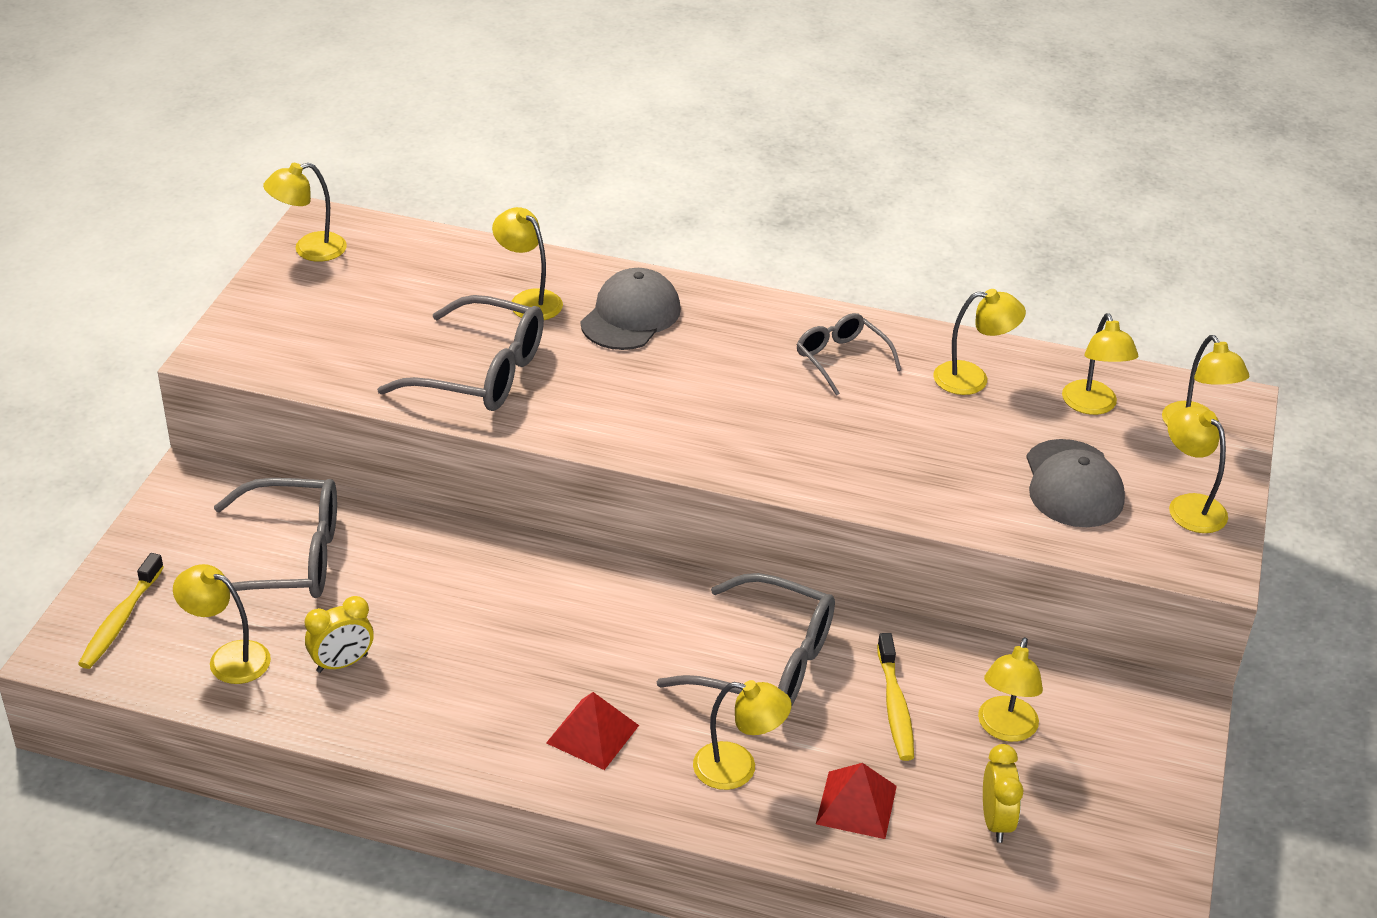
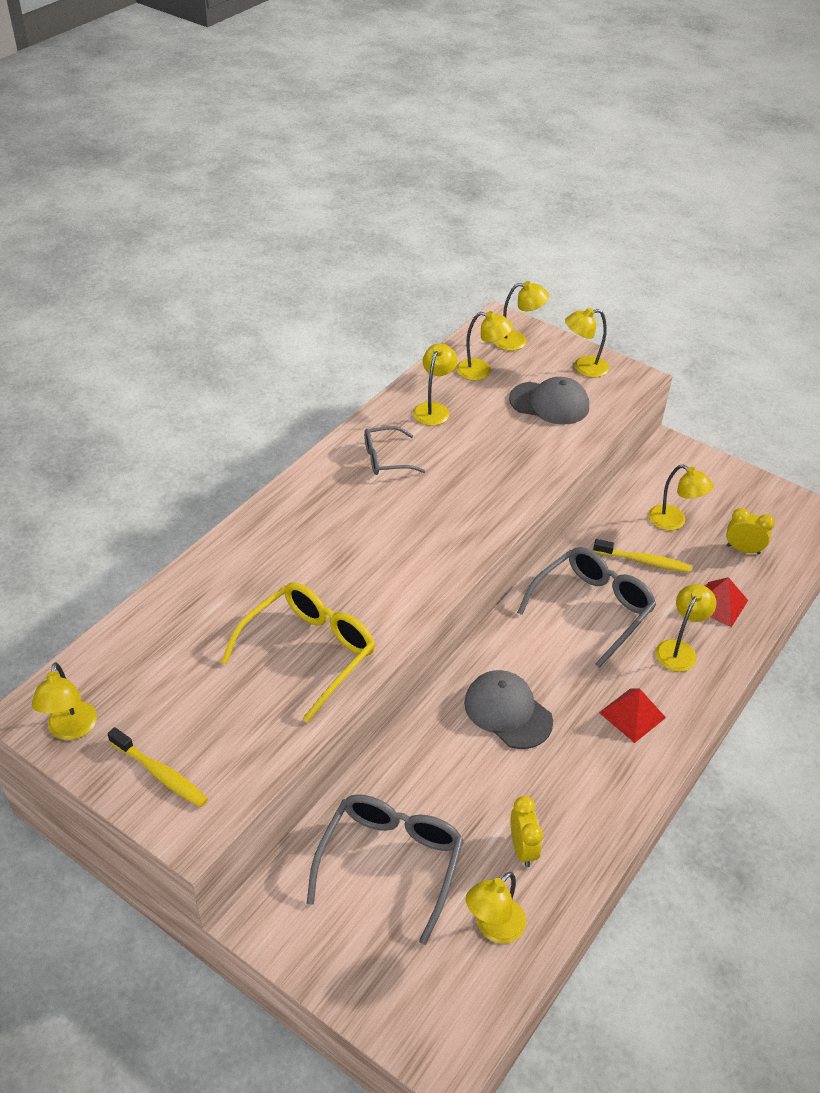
camera: 70 degrees left, 5 degrees up
yellow toothbrush [78,553,164,669] -> yellow toothbrush moved to [108,727,208,807]
grey glasses [377,295,544,411] -> yellow glasses [221,582,375,723]
yellow lamp [492,207,563,320] -> none
grey cap [581,268,681,350] -> grey cap moved to [464,670,553,749]

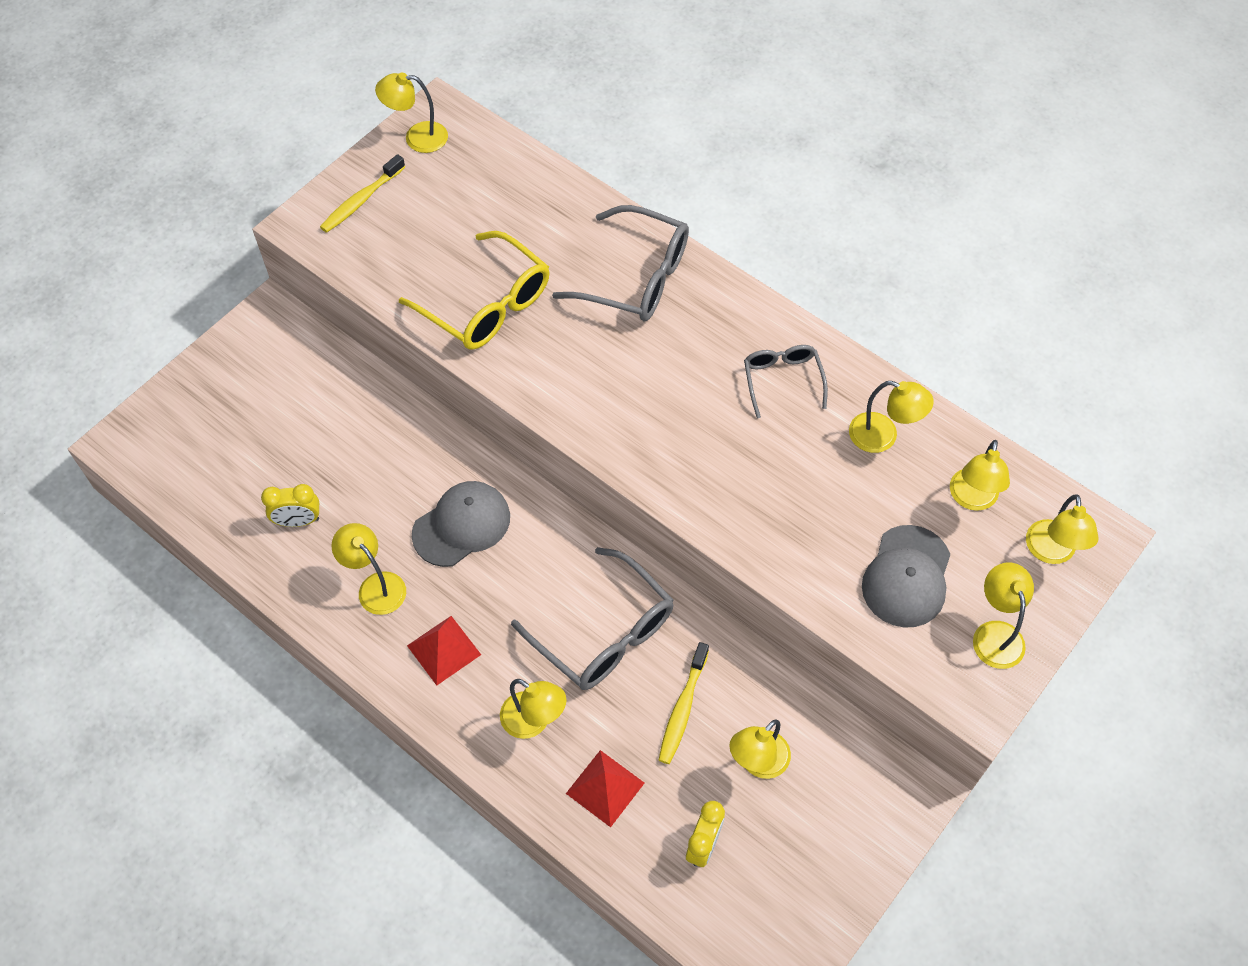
camera: 95 degrees right, 15 degrees up
grey glasses [307,794,464,945] -> grey glasses moved to [552,205,689,322]
yellow lamp [466,872,526,944] -> yellow lamp moved to [331,523,406,615]

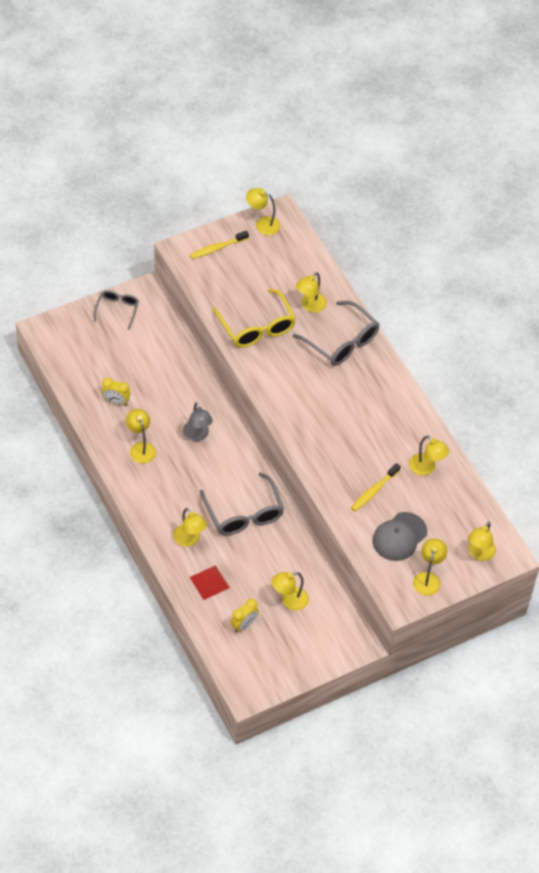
camera: 20 degrees right, 5 degrees down
red pyramid [407,616,481,685] -> none
grey cap [412,481,510,567] -> grey lamp [183,402,213,442]
yellow toothbrush [659,642,709,764] -> yellow toothbrush moved to [351,463,401,511]
grey glasses [744,345,828,418] -> grey glasses moved to [94,290,139,330]
yellow lamp [950,440,1010,511] -> yellow lamp moved to [296,272,327,313]

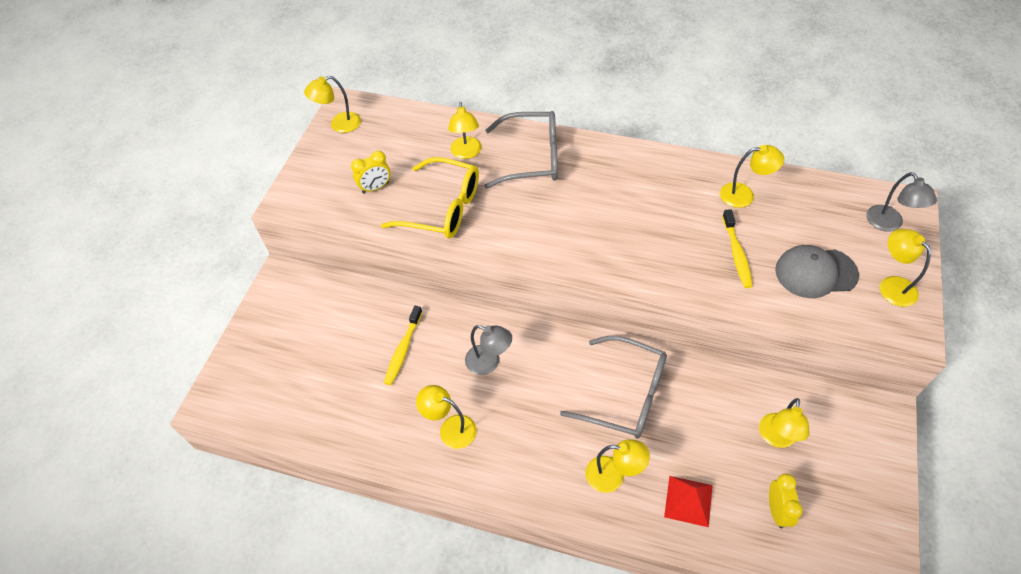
camera: 40 degrees left, 0 degrees up
grey glasses [94,290,139,330] -> none
yellow clock [102,378,131,406] -> yellow clock moved to [351,151,391,193]
yellow toothbrush [190,230,249,259] -> yellow toothbrush moved to [384,306,422,385]
grey cap [372,512,427,561] -> grey cap turned 90 degrees clockwise [775,245,859,298]
yellow lamp [468,521,496,561] -> grey lamp [866,172,937,232]

